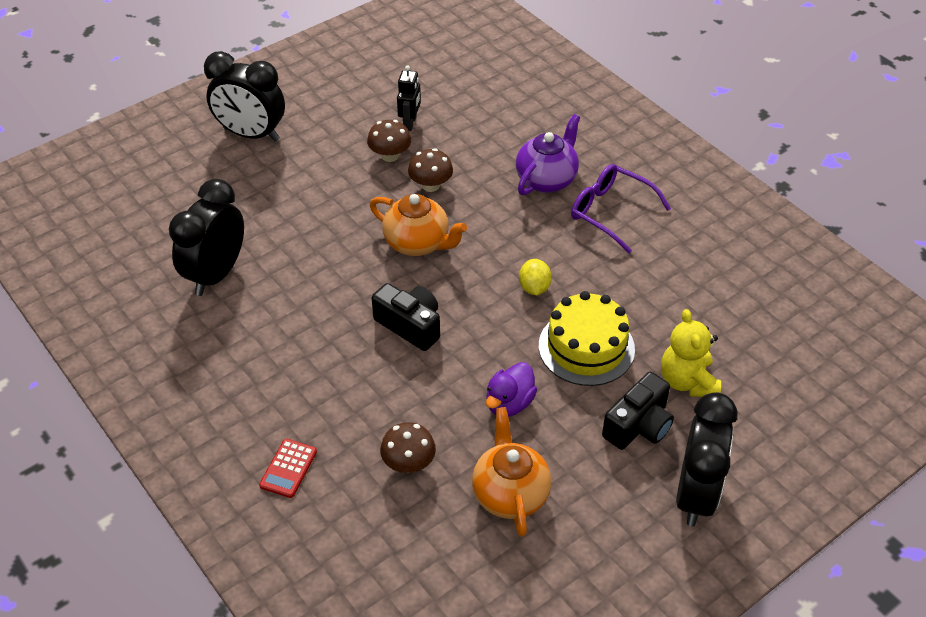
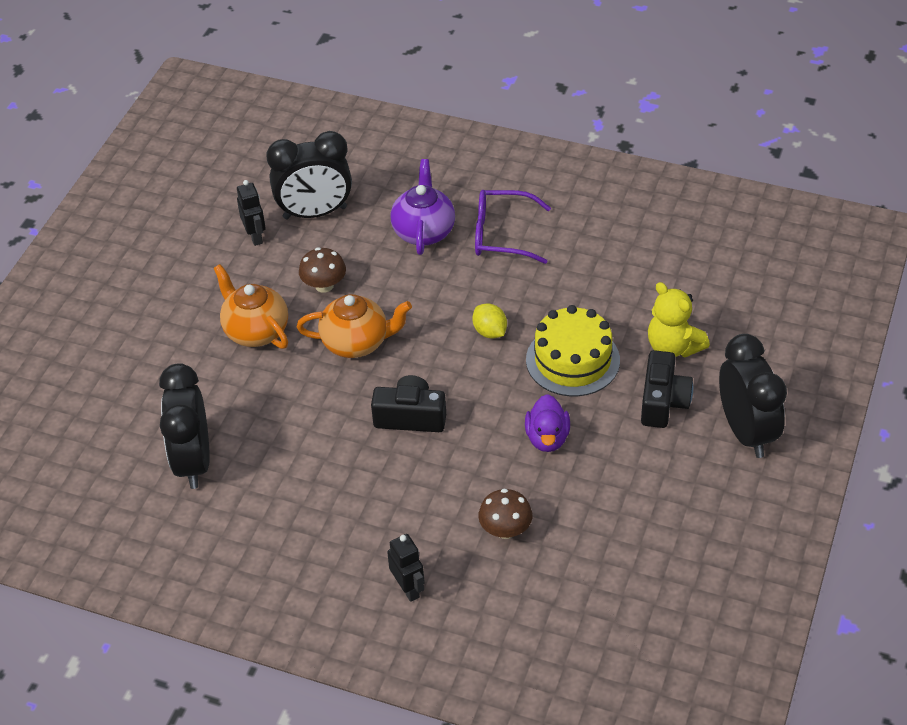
camera: 30 degrees left, 0 degrees up
black clock [204,51,285,142] -> black clock moved to [267,131,352,220]
red calculator [259,439,317,498] -> black robot [387,534,425,602]
brown mushroom [367,120,411,162] -> none
orange teapot [472,407,551,537] -> orange teapot moved to [214,264,288,349]

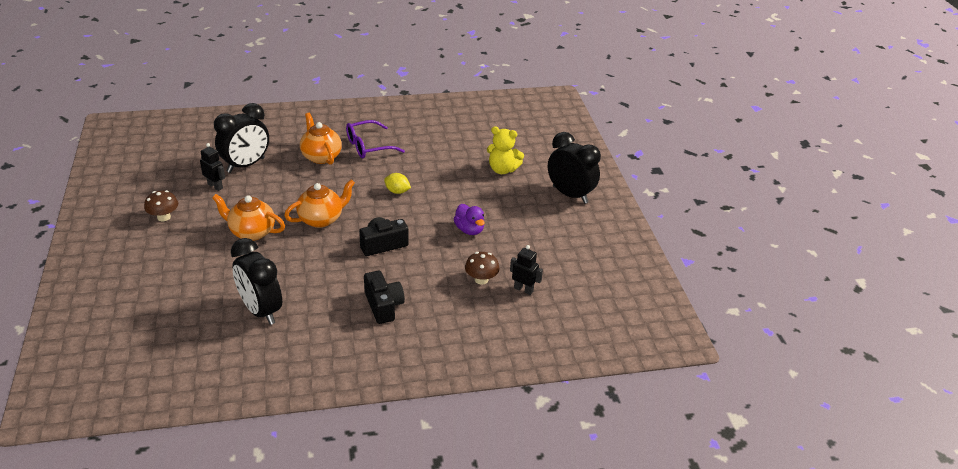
camera: 35 degrees left, 10 degrees down
brown mushroom [299,247,346,293] -> brown mushroom moved to [144,190,178,221]
black robot [387,534,425,602] -> black robot moved to [510,245,543,295]
purple teapot [391,159,455,255] -> orange teapot [300,113,342,165]
yellow cake [526,305,620,397] -> none
black camera [641,350,693,428] -> black camera moved to [364,271,405,324]

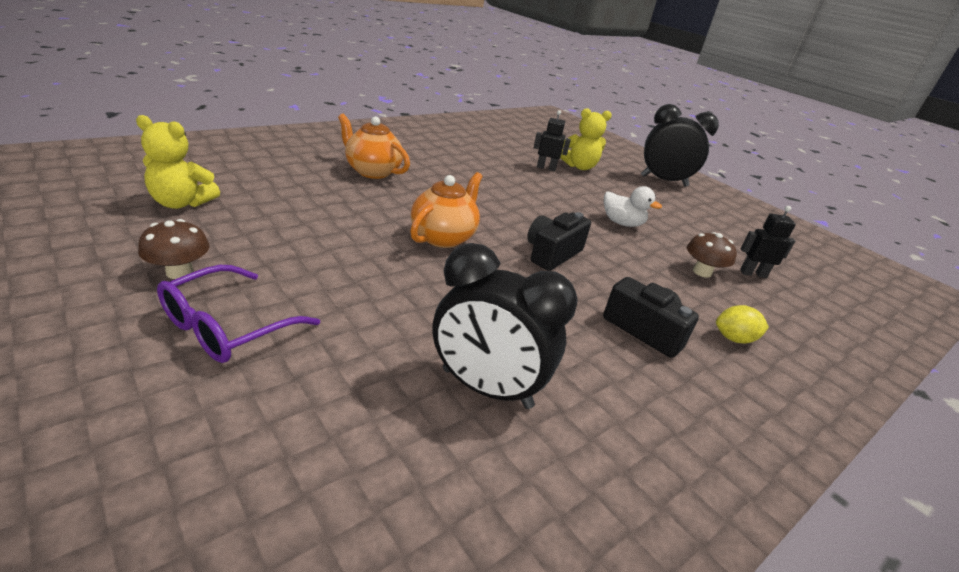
camera: 30 degrees left, 5 degrees down
black robot [200,143,225,191] -> black robot moved to [534,110,571,171]
orange teapot [212,194,285,241] -> none
black clock [214,103,269,173] -> none
purple glasses [346,120,405,158] -> purple glasses moved to [157,265,320,363]
yellow lemon [384,173,411,194] -> yellow lemon moved to [716,305,769,343]
purple duck [453,204,485,235] -> white duck [604,186,662,227]
none -> yellow teddy bear [136,115,220,209]

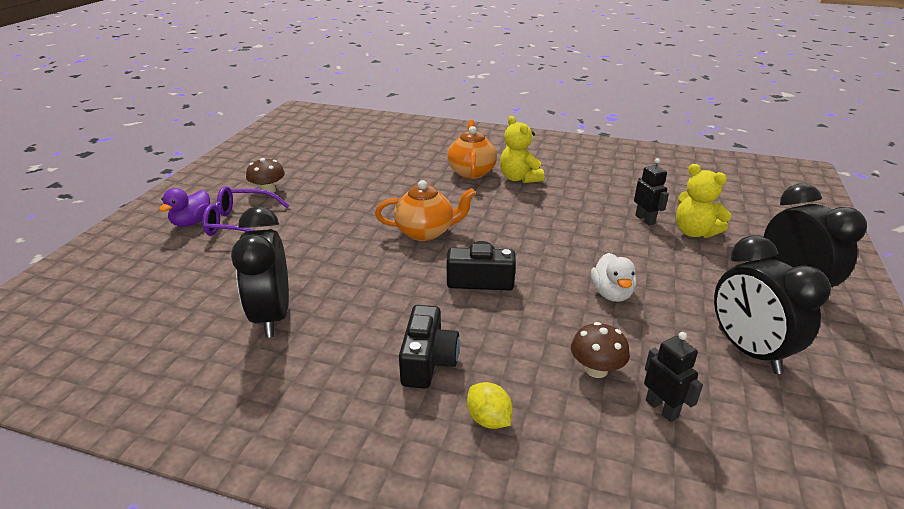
camera: 60 degrees right, 0 degrees up
yellow teddy bear [136,115,220,209] -> yellow teddy bear moved to [500,116,544,183]
none -> purple duck [159,188,210,227]
none -> black clock [714,235,831,374]

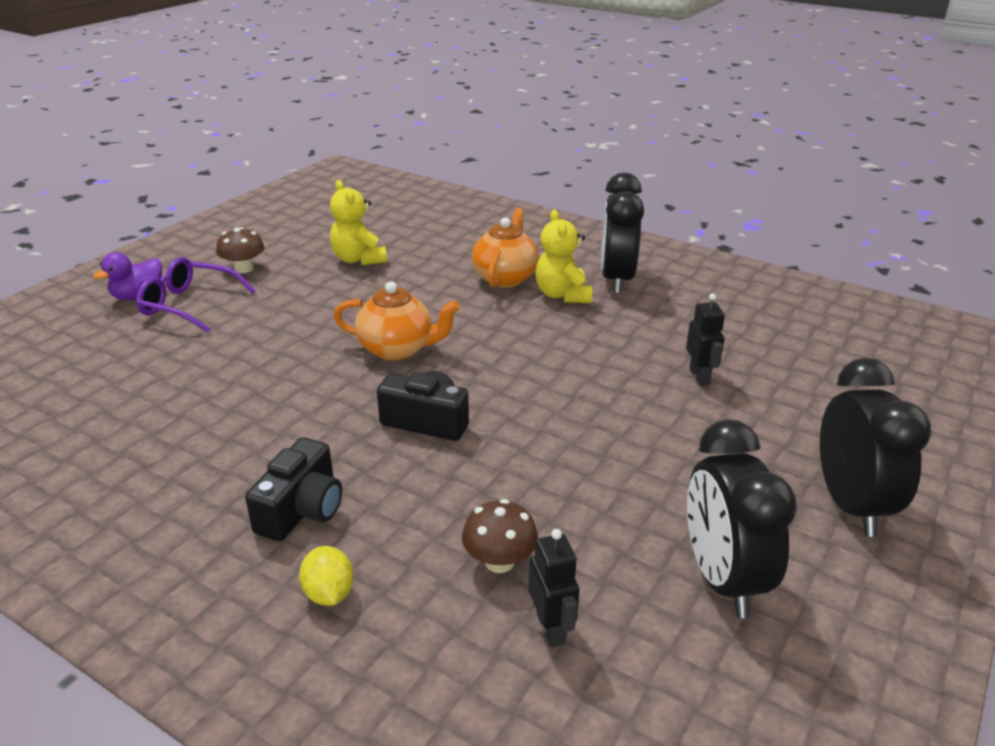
camera: 15 degrees right, 0 degrees up
black clock [231,206,289,338] -> black clock moved to [601,173,644,294]
white duck [591,253,636,302] -> none
yellow teddy bear [676,164,731,238] -> yellow teddy bear moved to [330,180,387,265]

